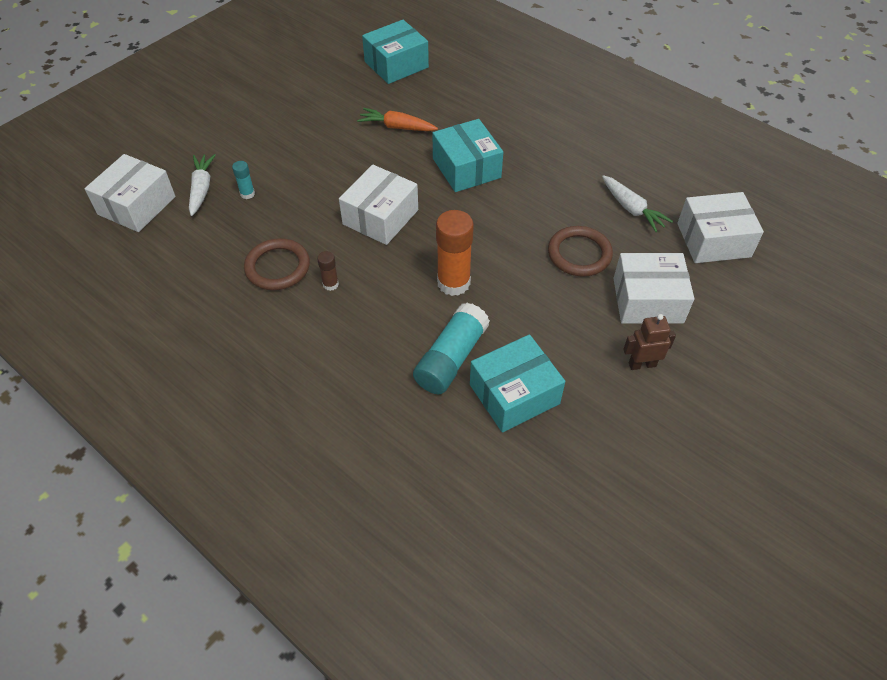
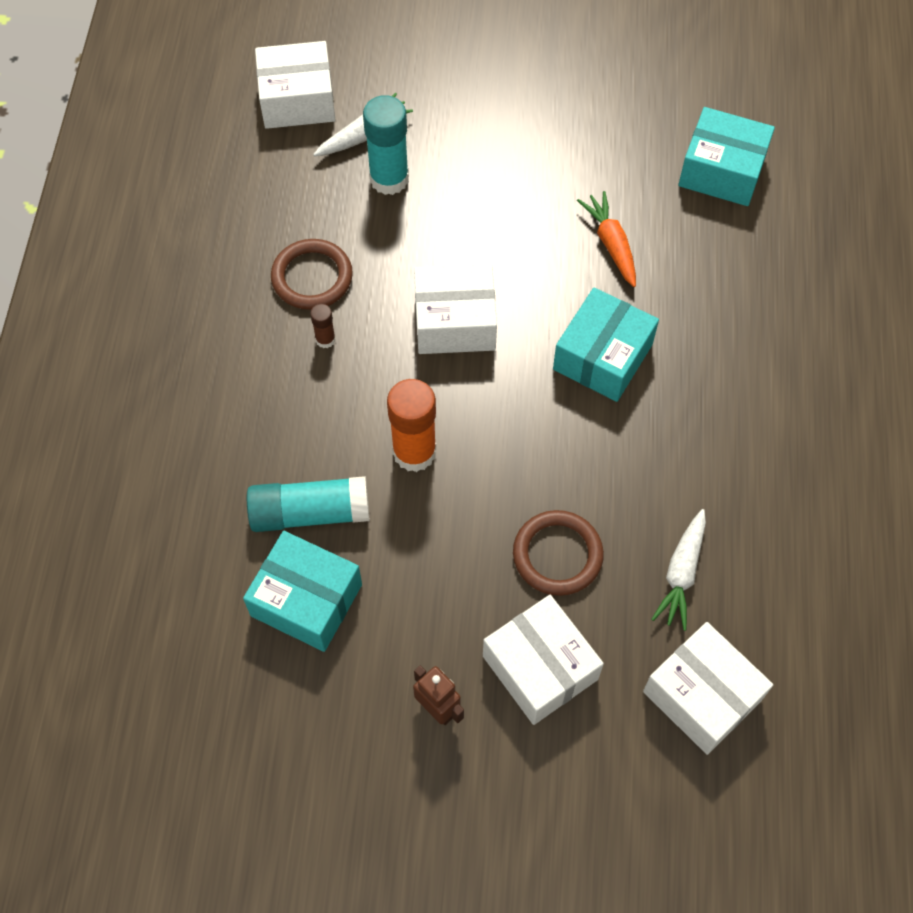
camera: 55 degrees right, 10 degrees up
turquoise glue stick [232,161,255,199] -> turquoise glue stick [363,95,409,195], size x2.09

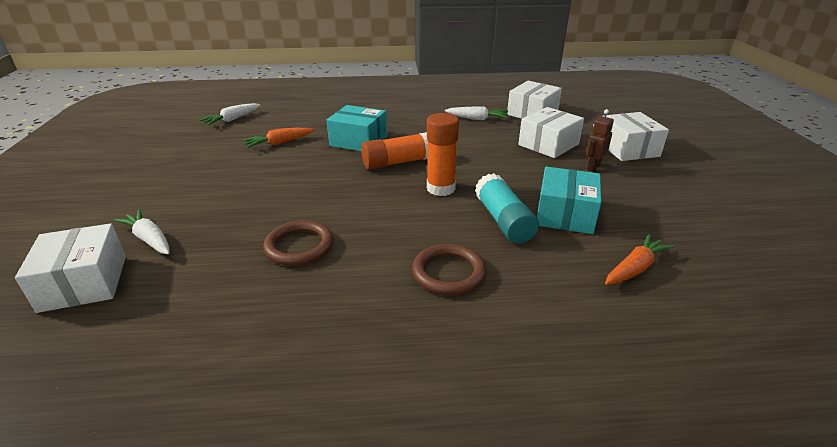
camera: 100 degrees left, 30 degrees down
brown glue stick [310,304,335,348] -> none
turquoise glue stick [363,95,409,195] -> none
white box [414,264,497,354] -> white box moved to [603,112,669,161]
brown ring [513,510,604,596] -> brown ring moved to [412,244,486,295]
turquoise box [678,107,775,206] -> white carrot [199,103,260,125]
none -> orange glue stick [361,132,428,170]
none -> orange carrot [605,234,674,285]

